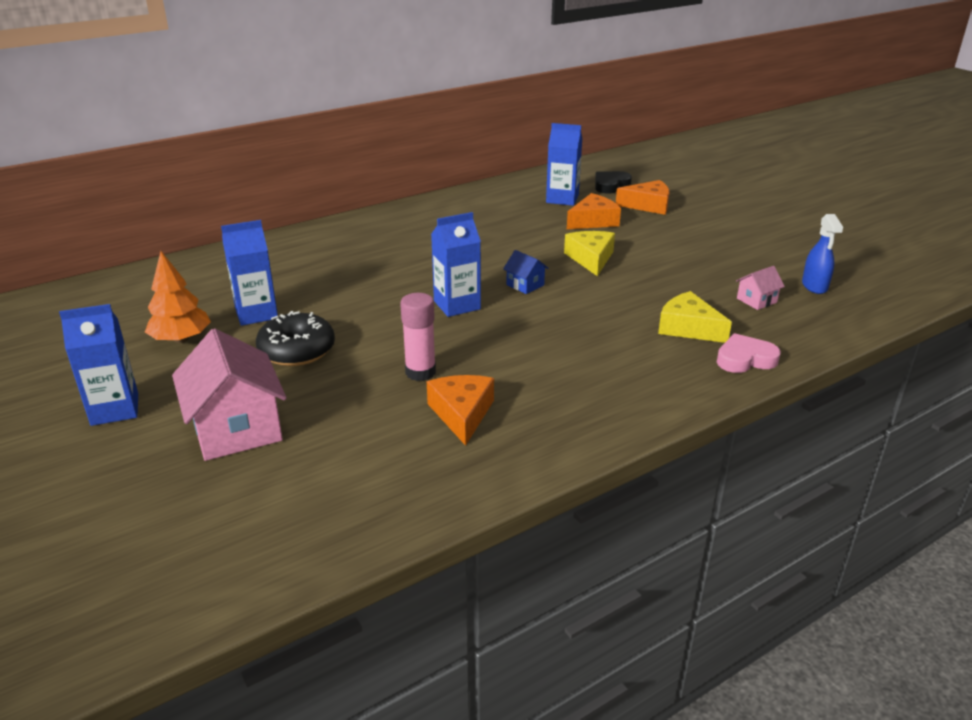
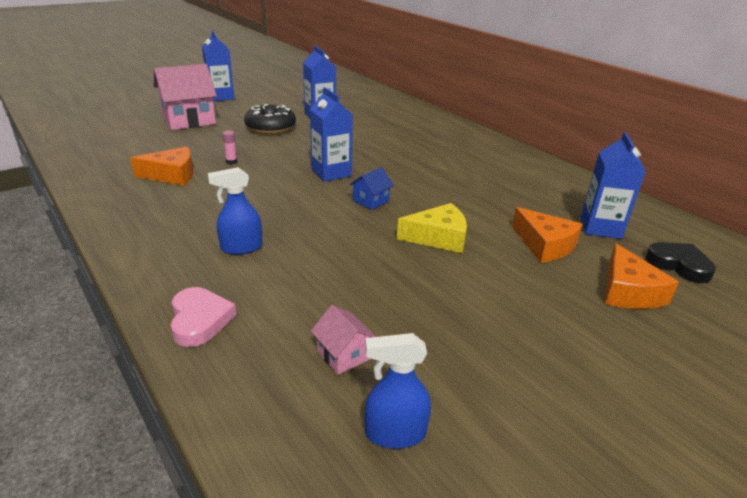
camera: 85 degrees right, 0 degrees up
orange tree [145,251,211,343] -> none
pink glue stick [400,293,436,381] -> pink glue stick [222,130,238,164], size x0.51
yellow cheese [658,291,732,343] -> none
none -> blue spray bottle [208,167,262,255]

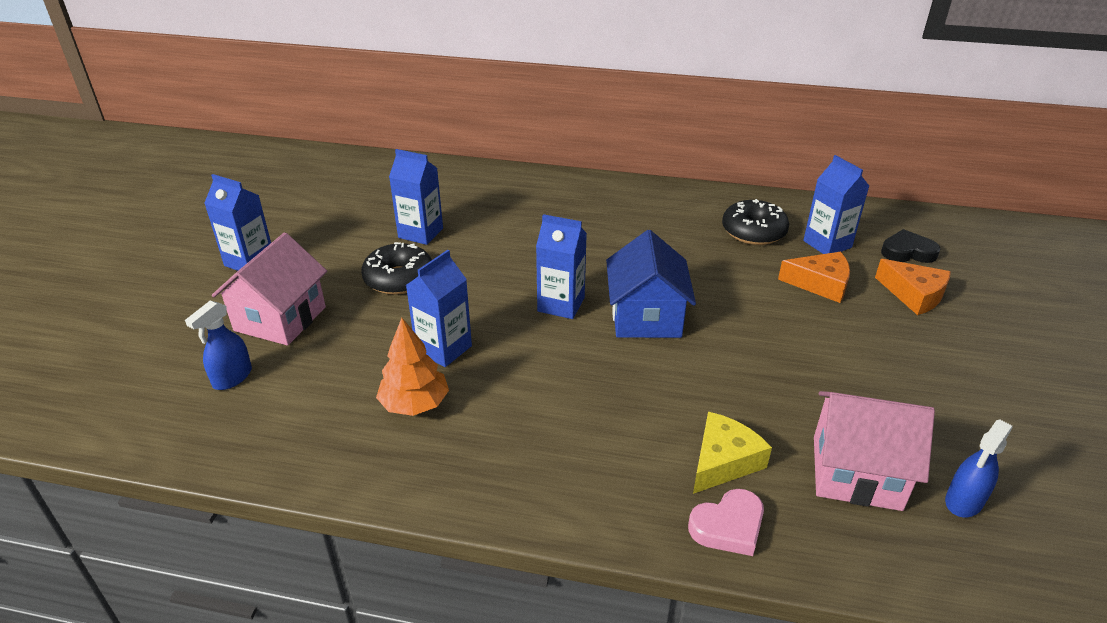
camera: 40 degrees left, 5 degrees up
orange cheese [130,147,194,186] -> orange tree [376,318,449,416]
pink heart [171,287,236,347] -> pink heart turned 120 degrees clockwise [688,489,764,556]
blue spray bottle [208,167,262,255] -> blue spray bottle moved to [185,301,252,390]
pink glue stick [222,130,238,164] -> blue carton [406,250,472,367]
pink house [311,305,376,375] -> pink house [814,391,935,511], size x2.15
blue house [350,167,394,210] -> blue house [606,230,696,338], size x2.15
yellow cheese [397,203,467,253] -> yellow cheese moved to [693,412,772,494]
none -> black donut [722,199,789,245]

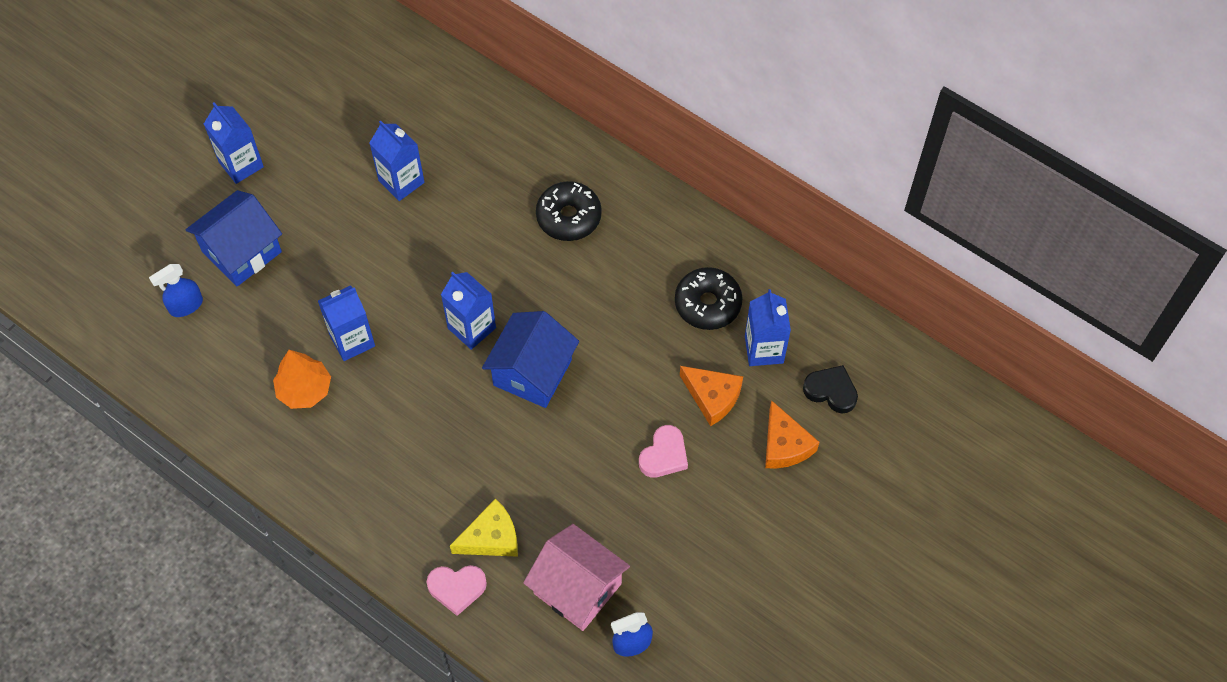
camera: 25 degrees right, 25 degrees up
pink house [212,232,327,345] -> blue house [186,190,282,286]
black donut [361,242,432,295] -> black donut moved to [536,181,602,241]
none -> pink heart [639,425,688,478]

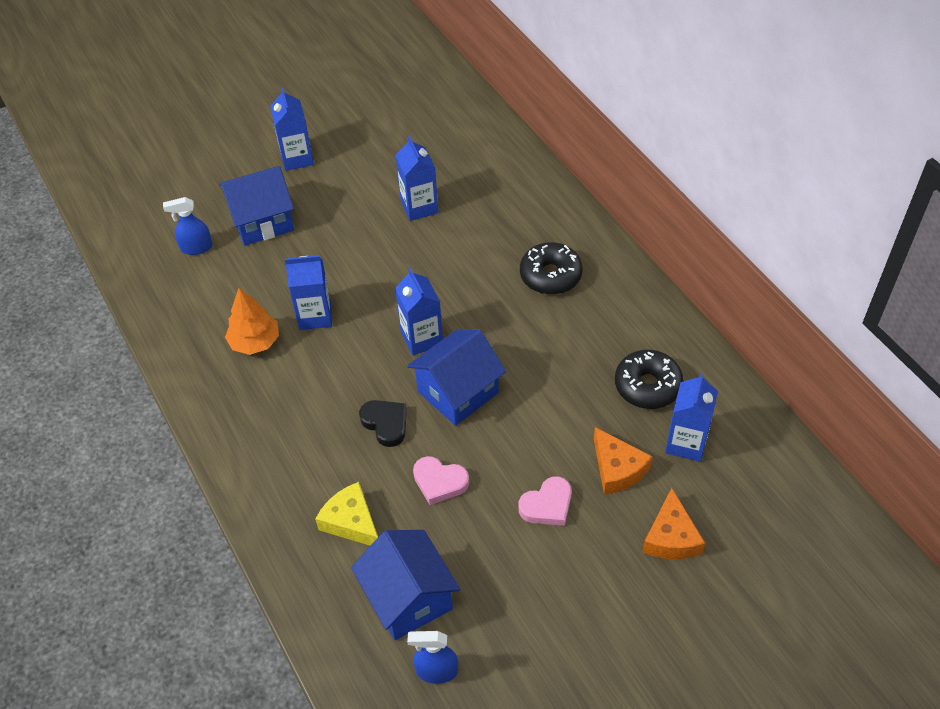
camera: 25 degrees right, 10 degrees down
pink heart [427,565,487,616] -> pink heart moved to [413,456,469,505]
yellow cheese [450,498,518,557] -> yellow cheese turned 135 degrees counterclockwise [315,482,378,546]
pink house [523,524,630,631] -> blue house [351,530,460,640]
black heart [803,365,858,413] -> black heart moved to [359,400,407,447]

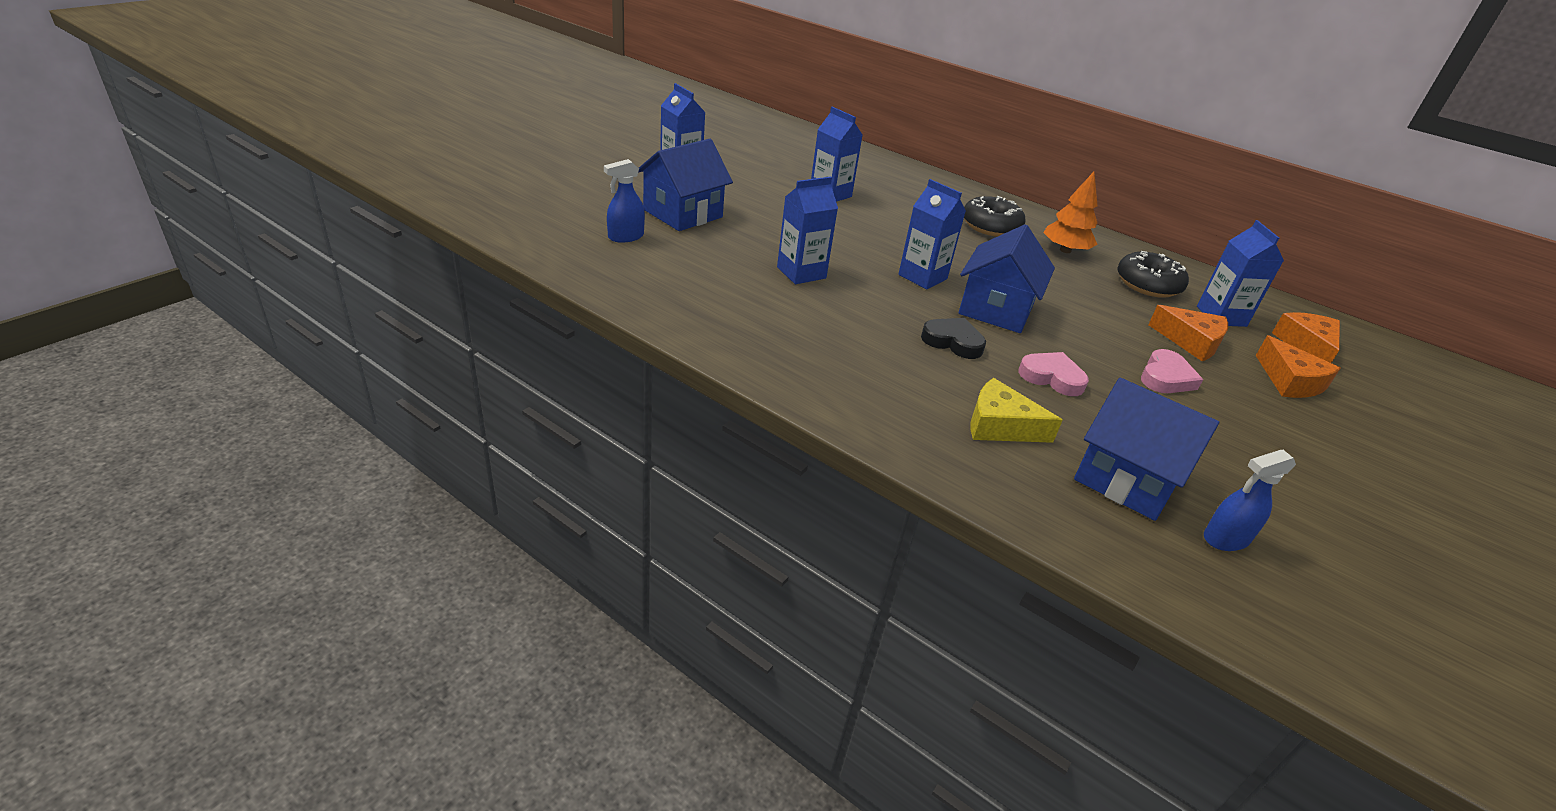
camera: 30 degrees left, 15 degrees down
orange tree [225,288,279,355] -> orange tree moved to [1044,172,1098,253]
pink heart [413,456,469,505] -> pink heart turned 150 degrees counterclockwise [1018,352,1089,396]
none -> orange cheese [1272,312,1340,363]

